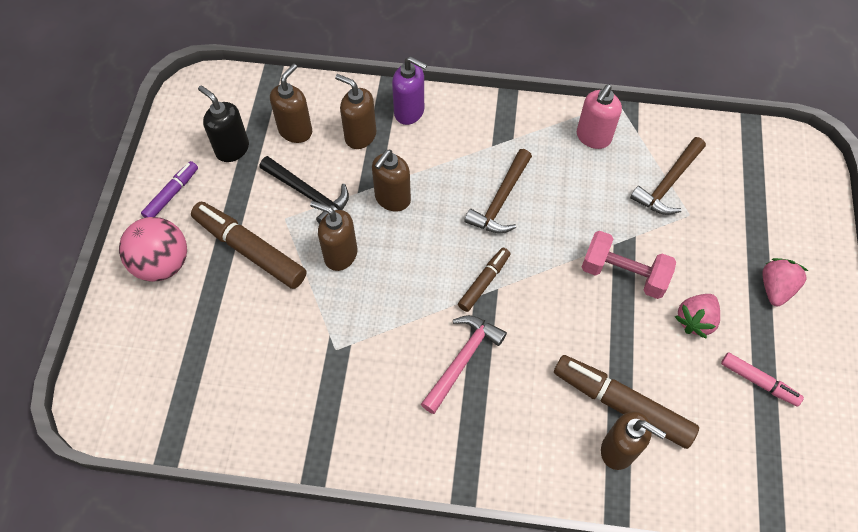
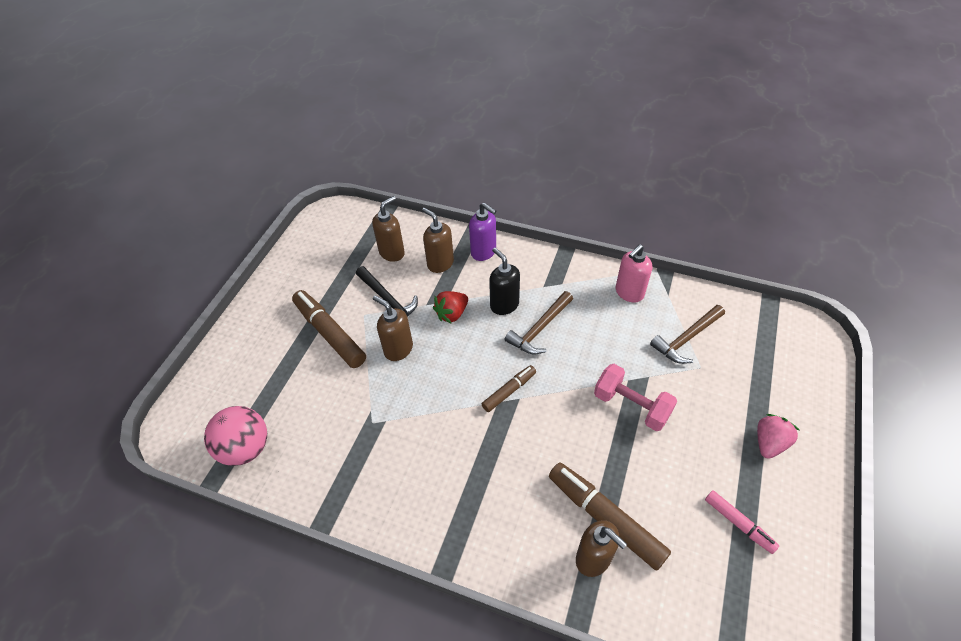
camera: 15 degrees right, 10 degrees down
pink ball [119,217,187,282] -> pink ball moved to [204,406,267,466]
purple marker [141,161,198,218] -> none
black soap dispenser [198,86,249,162] -> black soap dispenser moved to [489,248,520,315]
brown soap dispenser [372,150,411,212] -> red strawberry [433,291,468,324]
pink hammer [421,315,507,414] -> none
pink strawberry [674,294,720,339] -> none

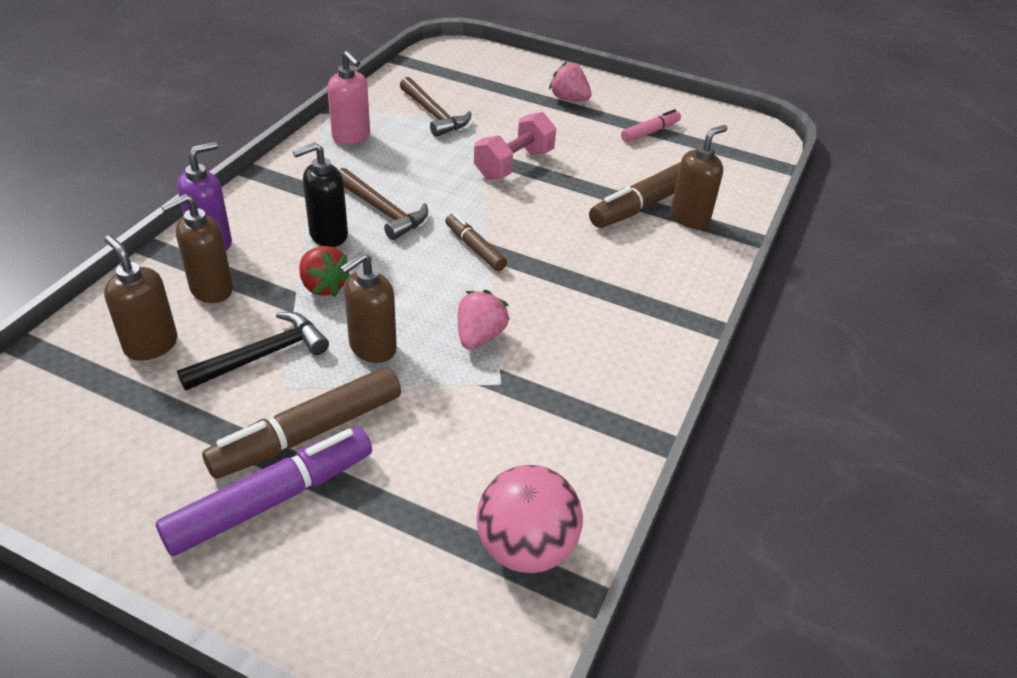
camera: 90 degrees left, 10 degrees down
none -> purple marker [156,427,372,556]
none -> pink strawberry [458,290,510,350]

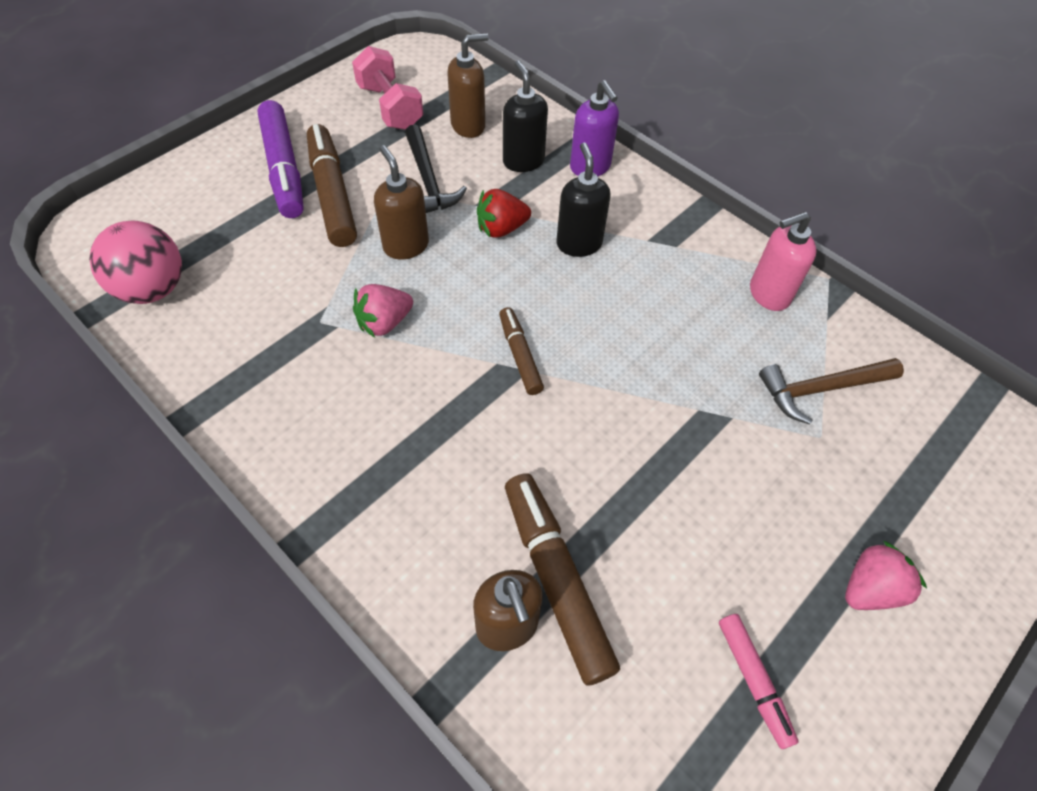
camera: 110 degrees right, 15 degrees up
brown soap dispenser [161,194,233,303] -> black soap dispenser [503,60,548,172]
brown hammer [339,168,428,240] -> none
brown marker [445,213,507,271] -> brown marker turned 90 degrees counterclockwise [499,307,544,395]
pink strawberry [458,290,510,350] -> pink strawberry turned 105 degrees clockwise [353,284,413,338]
pink dumbbell [474,112,556,180] -> pink dumbbell moved to [352,46,423,130]

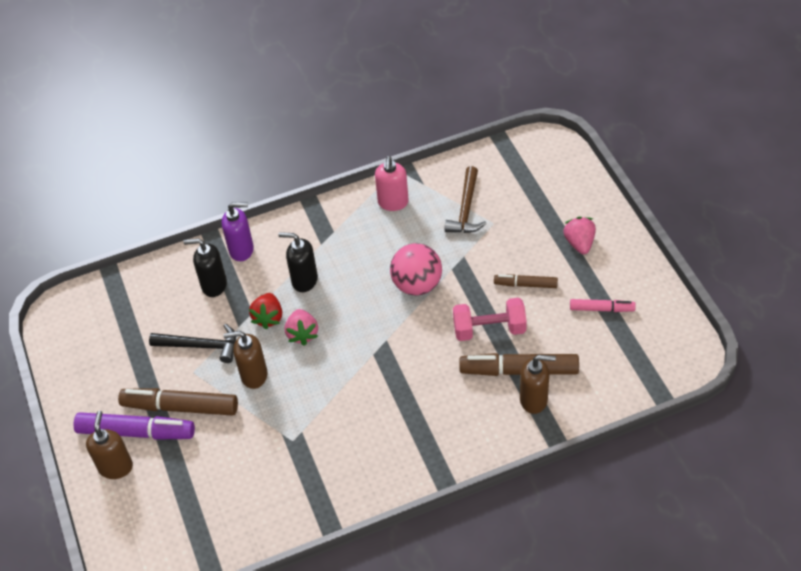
camera: 60 degrees left, 5 degrees down
pink ball [89,220,182,304] -> pink ball moved to [390,243,442,295]
pink dumbbell [352,46,423,130] -> pink dumbbell moved to [453,298,527,341]
pink strawberry [353,284,413,338] -> pink strawberry moved to [285,309,318,346]
brown soap dispenser [447,33,489,138] -> brown soap dispenser moved to [86,411,133,479]
brown marker [499,307,544,395] -> brown marker moved to [494,274,558,288]

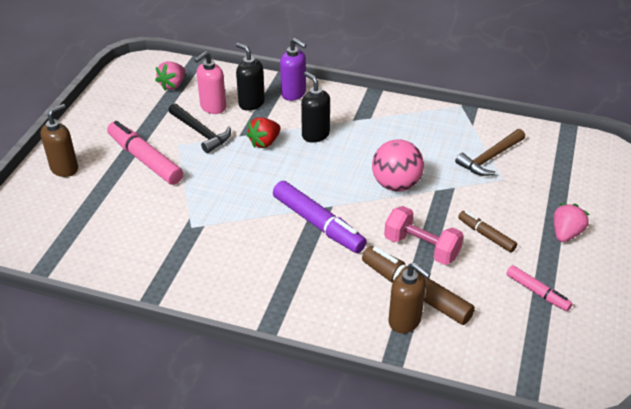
camera: 35 degrees right, 10 degrees down
purple marker [73,412,195,440] -> purple marker moved to [273,181,367,253]
brown marker [118,388,238,416] -> pink marker [107,121,183,185]
brown soap dispenser [224,331,268,389] -> none
pink strawberry [285,309,318,346] -> pink strawberry moved to [155,61,185,91]
pink soap dispenser [375,156,409,211] -> pink soap dispenser moved to [194,51,226,114]

